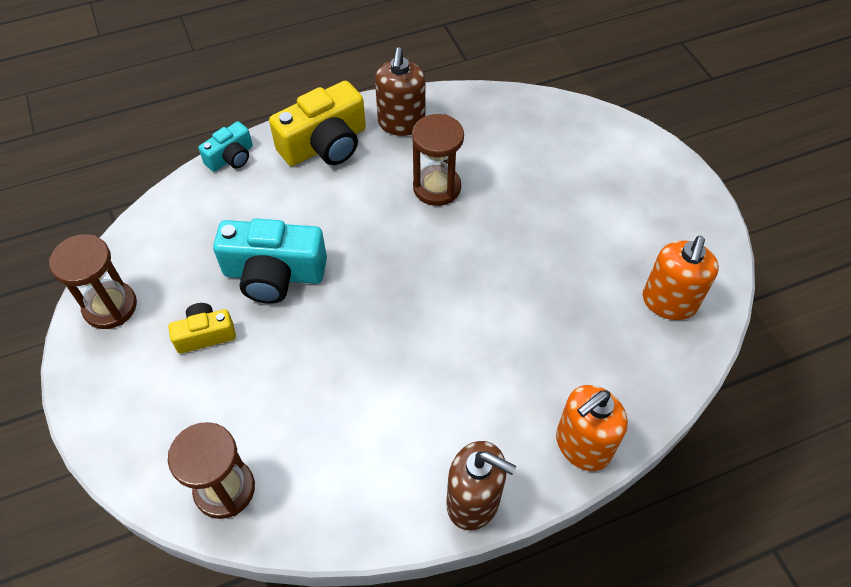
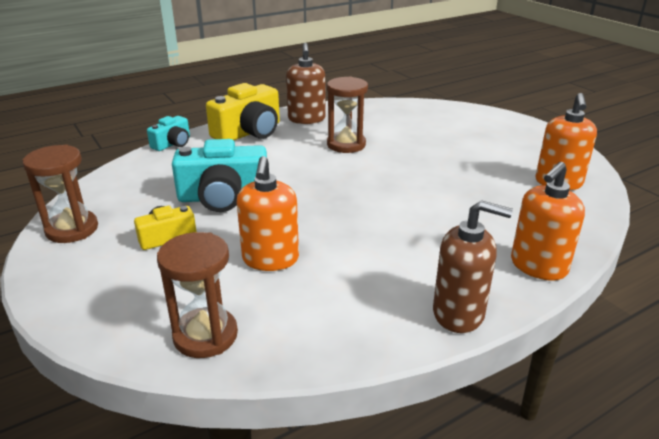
camera: 10 degrees left, 25 degrees down
none -> orange soap dispenser [237,156,299,271]

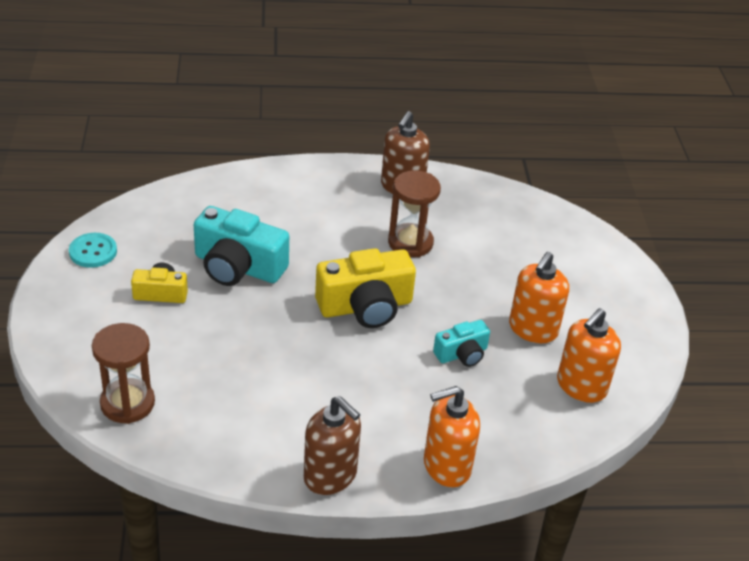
camera: 25 degrees right, 10 degrees up
brown hourglass [22,144,98,243] -> turquoise button [69,233,117,268]
turquoise camera [147,116,190,151] -> turquoise camera moved to [433,320,490,367]
yellow camera [206,83,280,140] -> yellow camera moved to [315,248,416,328]
orange soap dispenser [237,156,299,271] -> orange soap dispenser moved to [509,252,569,343]

